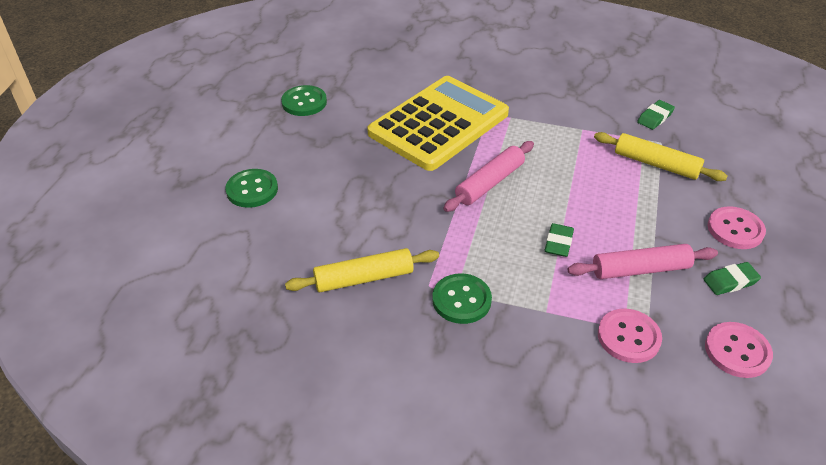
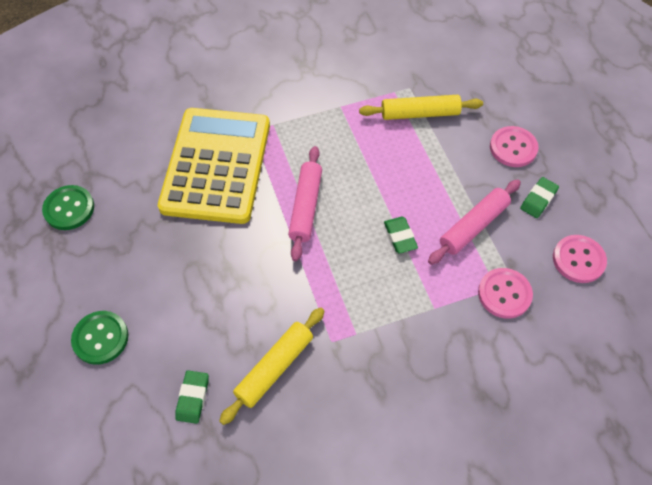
camera: 35 degrees left, 15 degrees up
green button [432,274,492,324] -> none
green eraser [637,100,675,130] -> green eraser moved to [175,370,209,424]

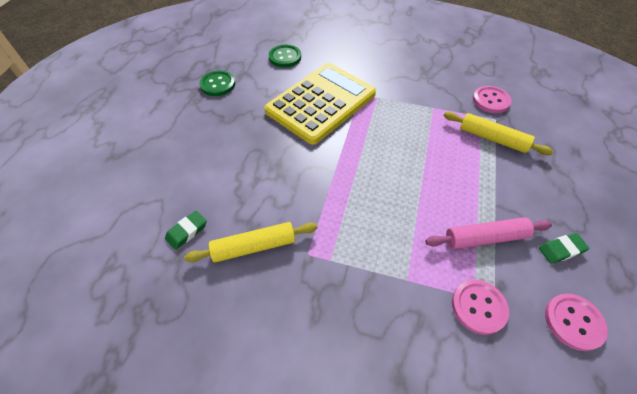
camera: 35 degrees right, 5 degrees down
green button [71,311,129,365] -> green button moved to [269,45,301,68]
pink rolling pin [288,146,322,261] -> none
green eraser [384,217,418,254] -> none
pink button [490,126,538,167] -> pink button moved to [473,86,512,113]

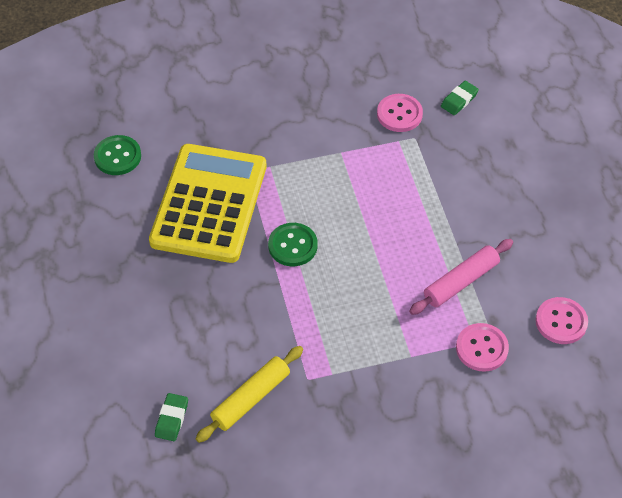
camera: 30 degrees left, 0 degrees up
green button [199,70,235,96] -> green button moved to [268,223,318,266]
yellow rolling pin [444,112,554,155] -> none
green eraser [539,233,589,264] -> green eraser moved to [441,81,479,115]

